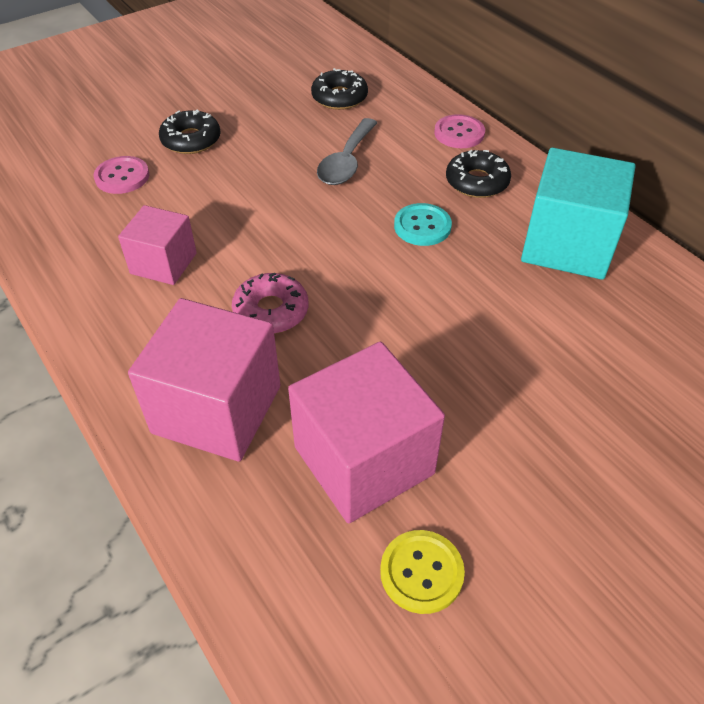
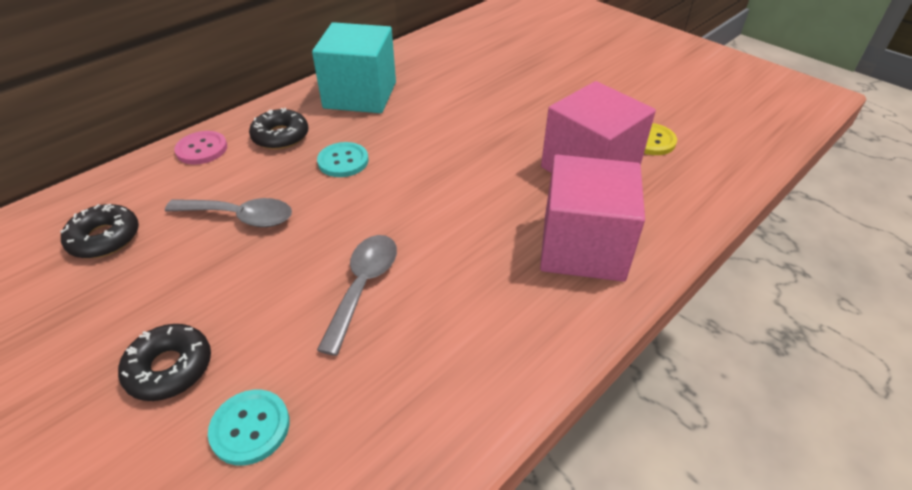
camera: 100 degrees left, 5 degrees down
pink button [94,156,149,194] -> turquoise button [208,390,290,466]
pink cube [118,205,197,285] -> none
pink donut [232,273,308,334] -> none
none -> grey spoon [317,235,397,356]

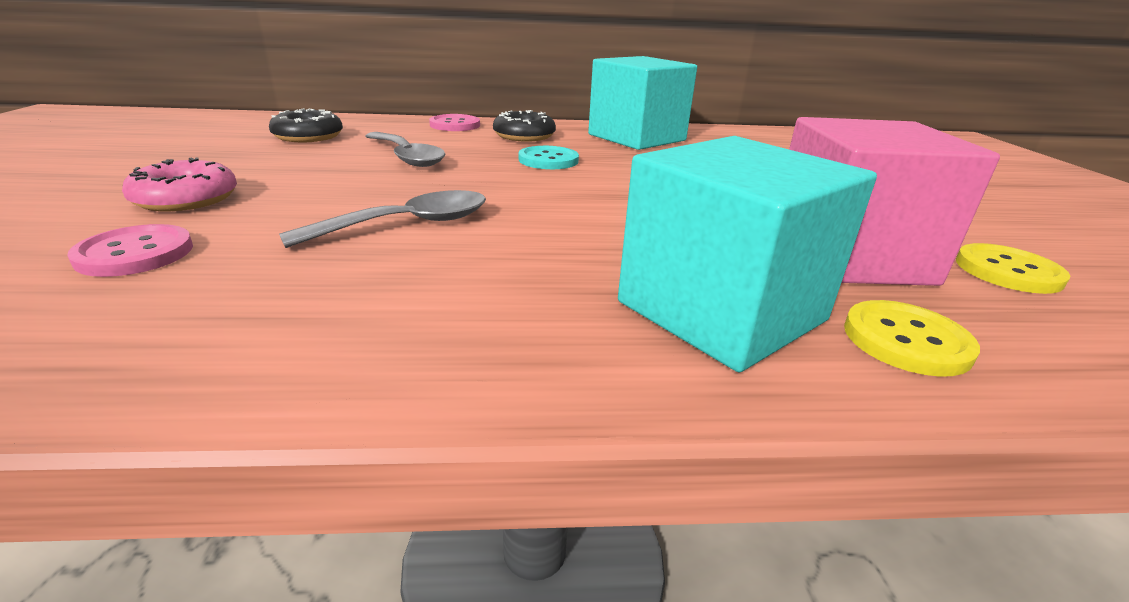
camera: 40 degrees right, 15 degrees down
black donut [118,324,211,401] -> pink donut [122,157,237,211]
turquoise button [208,390,290,466] -> pink button [67,224,193,277]
pink cube [540,155,645,282] -> turquoise cube [618,136,877,372]
none -> yellow button [844,300,980,377]

